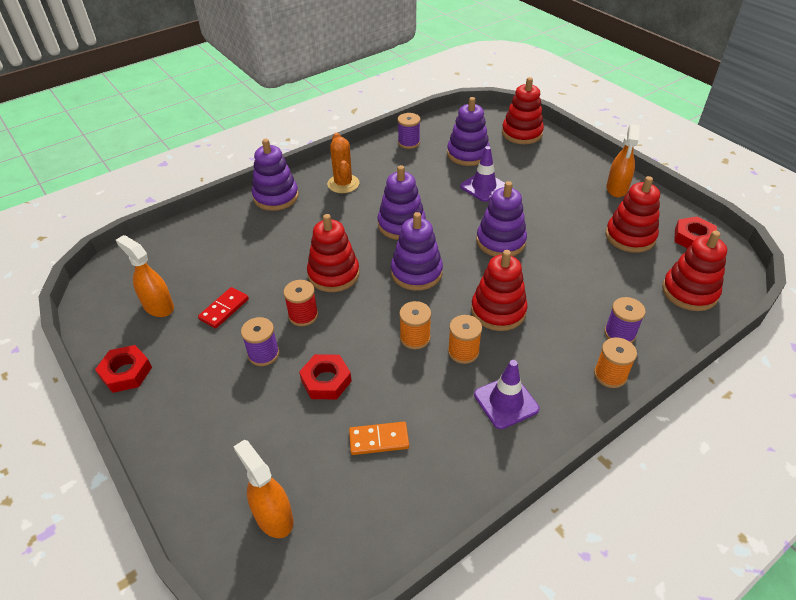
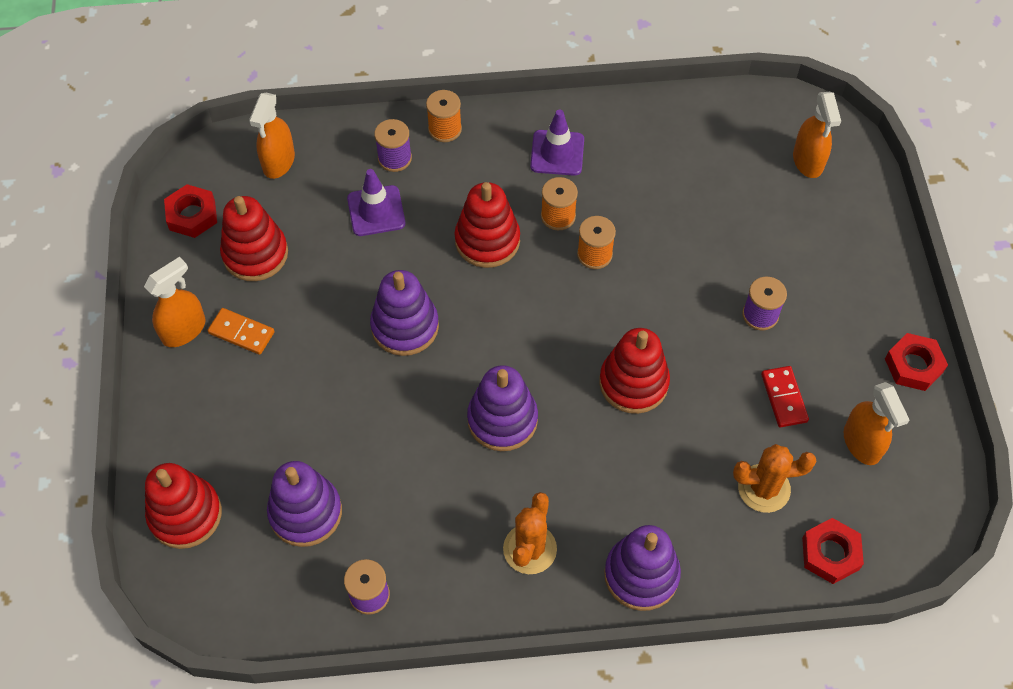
camera: 150 degrees left, 15 degrees up
red domino [198,287,249,329] -> red domino turned 75 degrees counterclockwise [761,366,809,427]
red spool [283,280,318,326] -> none
red nut [299,354,352,400] -> red nut moved to [802,518,864,584]
orange domino [349,422,409,455] -> orange domino moved to [207,308,275,355]
purple stacking toy [391,212,443,291] -> none
purple traffic cone [460,146,505,202] -> purple traffic cone moved to [347,169,405,236]
red stacking toy [662,231,727,311] -> orange spray bottle [249,93,295,179]
none -> orange cactus [733,444,816,513]

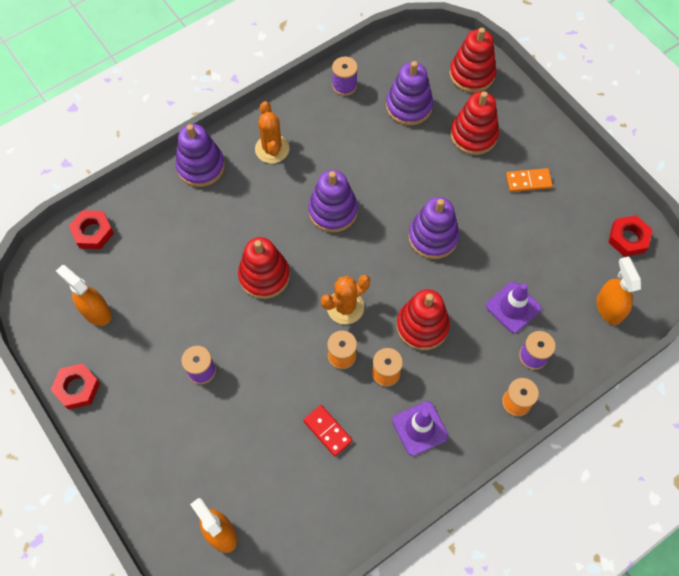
camera: 150 degrees right, 5 degrees up
orange spray bottle [144,257,206,347] -> none
red stacking toy [220,196,288,281] -> red stacking toy moved to [451,91,499,155]
orange cactus [733,444,816,513] -> orange cactus moved to [321,275,370,325]
red domino [761,366,809,427] -> red domino moved to [303,405,353,456]

